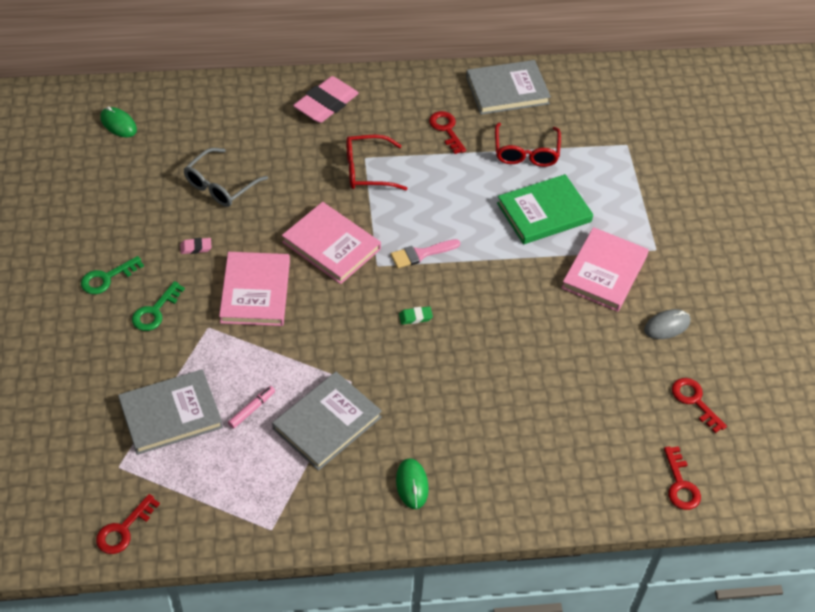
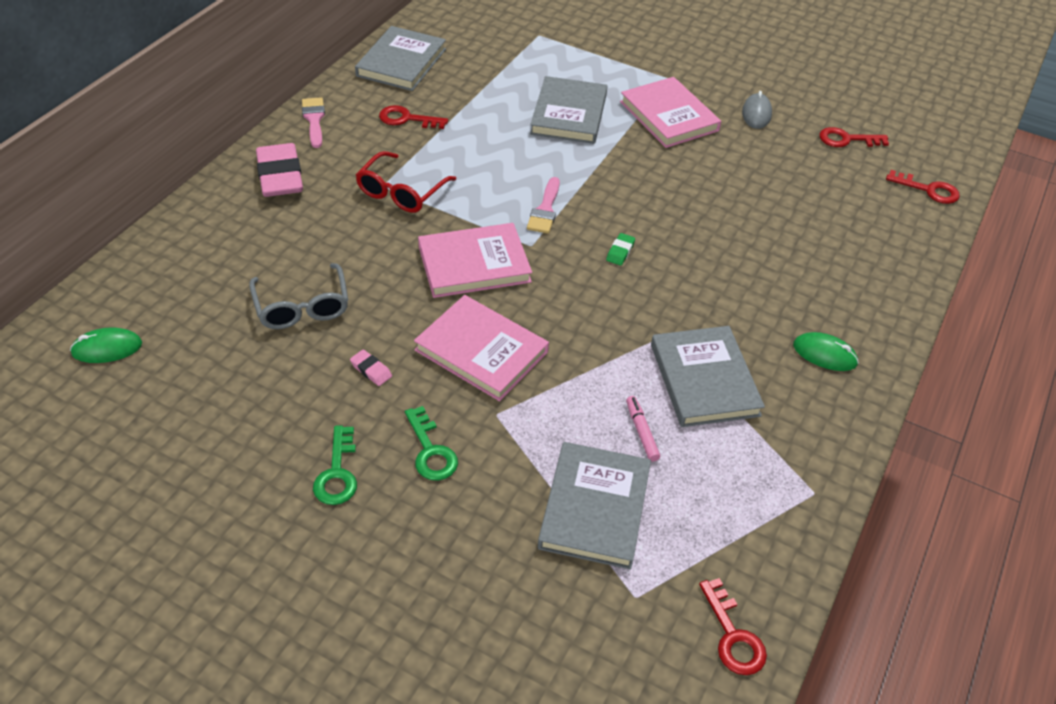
camera: 55 degrees left, 5 degrees down
pink eraser [180,238,212,254] -> pink eraser turned 75 degrees counterclockwise [350,349,392,386]
red glasses [495,123,561,167] -> none
green book [497,174,593,244] -> grey book [530,76,607,144]
none -> pink brush [302,97,325,148]

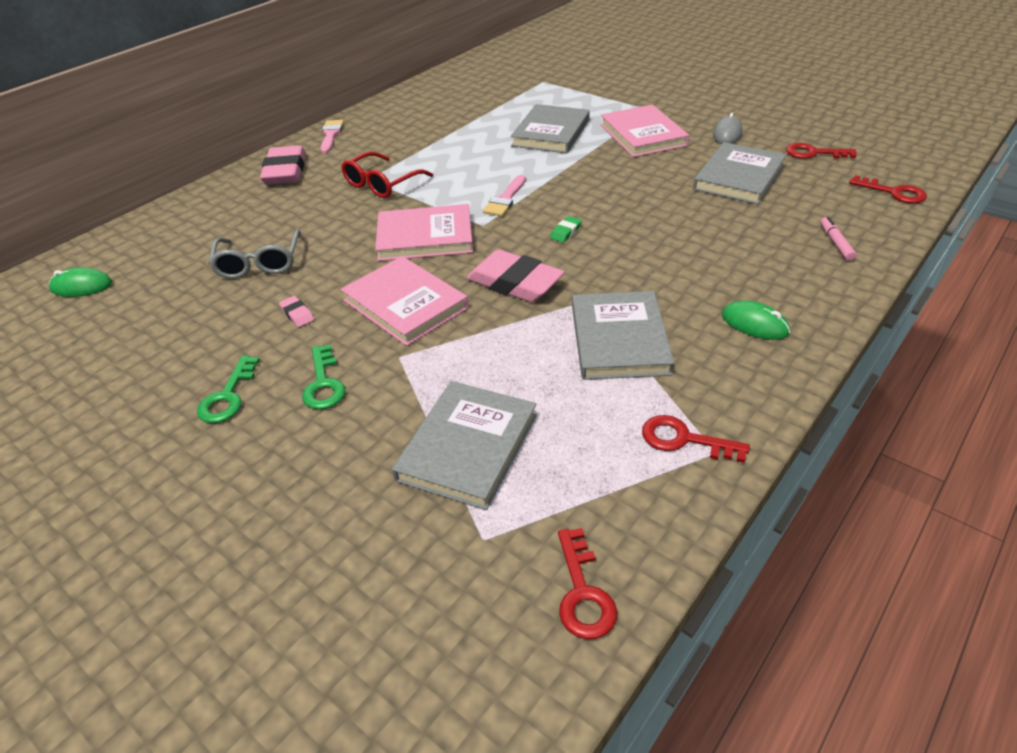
camera: 15 degrees right, 5 degrees down
grey book [355,26,446,91] -> grey book moved to [693,142,786,204]
red key [379,105,448,129] -> red key moved to [642,415,750,463]
pink marker [626,396,660,462] -> pink marker moved to [821,217,856,261]
none -> pink eraser [467,250,564,302]

